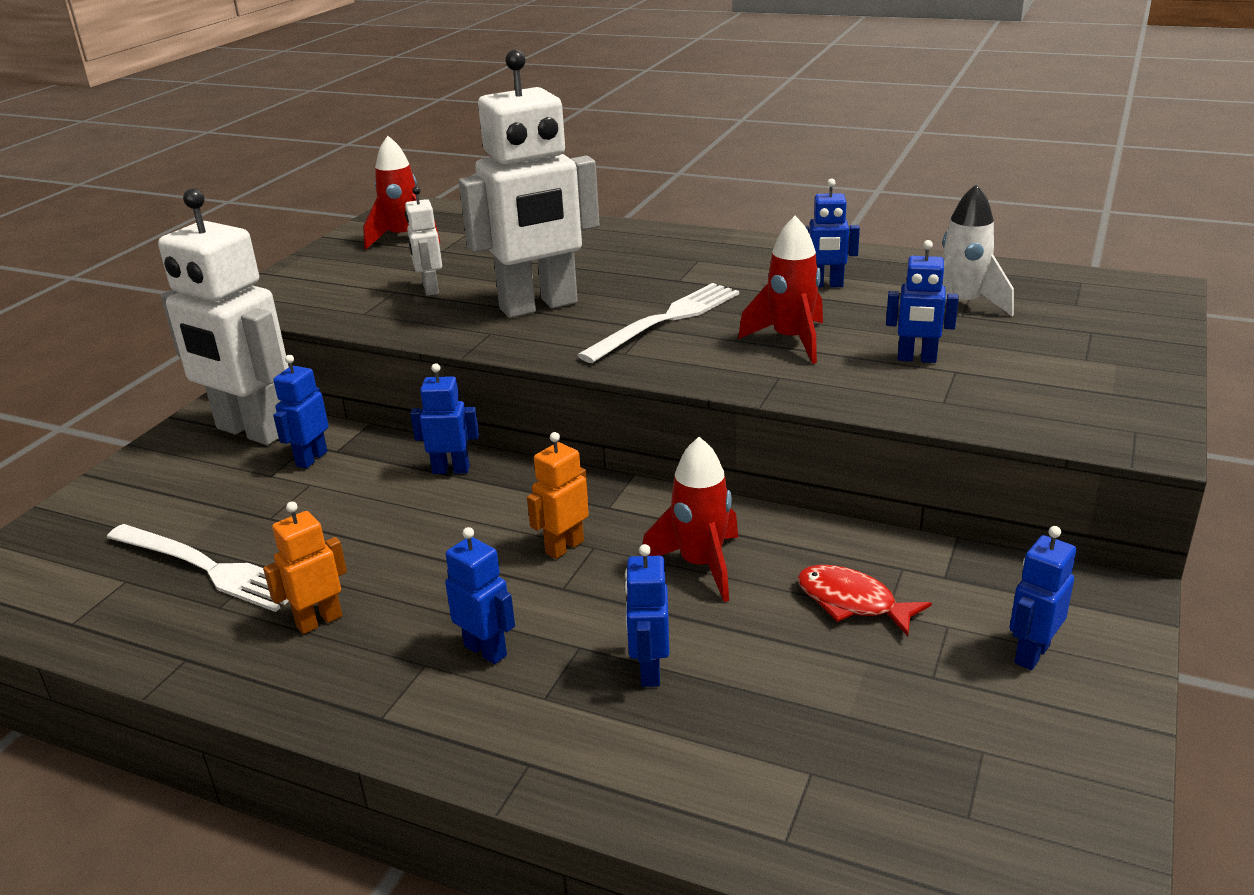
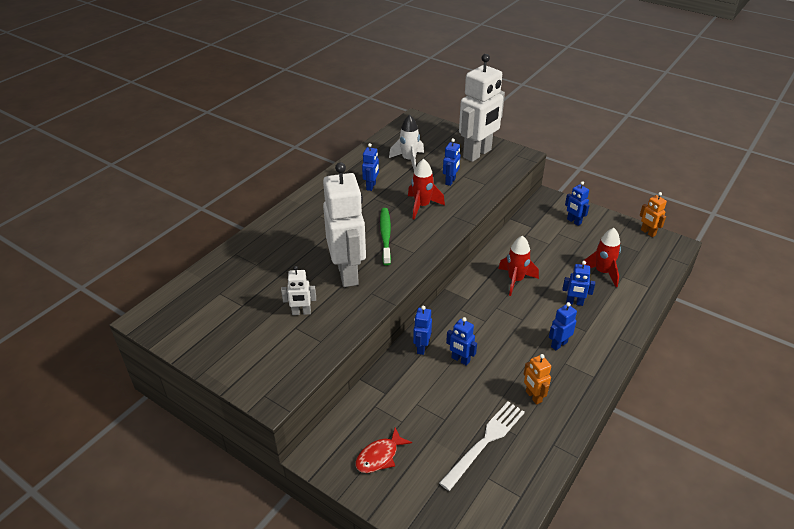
camera: 80 degrees left, 10 degrees up
white robot [158,188,289,445] -> white robot moved to [459,54,505,162]
blue robot [273,355,329,469] -> blue robot moved to [446,317,477,366]
red rocket [363,136,440,249] -> red rocket moved to [581,228,621,287]
orange robot [527,432,589,559] -> orange robot moved to [640,192,667,237]
white fork [577,283,739,363] -> green toothbrush [380,208,391,265]
red fish [797,565,932,636] -> red fish moved to [355,427,412,473]

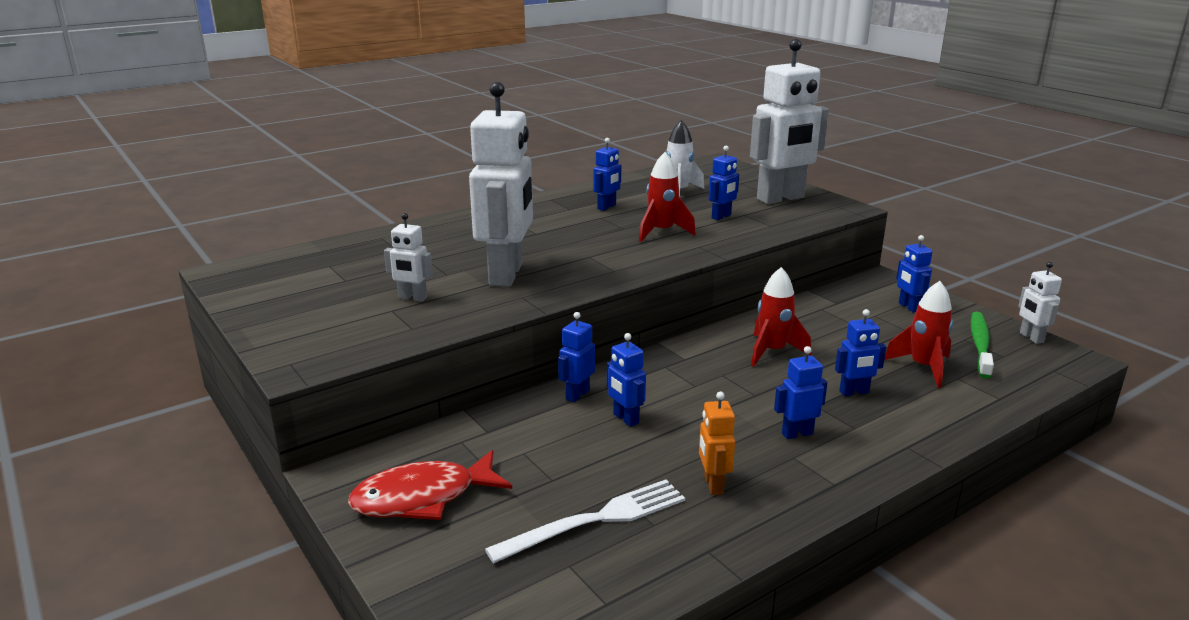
camera: 20 degrees right, 15 degrees down
red fish [355,427,412,473] -> red fish [348,450,512,520], size x1.56
green toothbrush [380,208,391,265] -> green toothbrush moved to [971,312,994,379]
blue robot [562,261,595,306] -> blue robot turned 45 degrees counterclockwise [835,309,886,396]
orange robot [640,192,667,237] -> white robot [1018,262,1062,344]

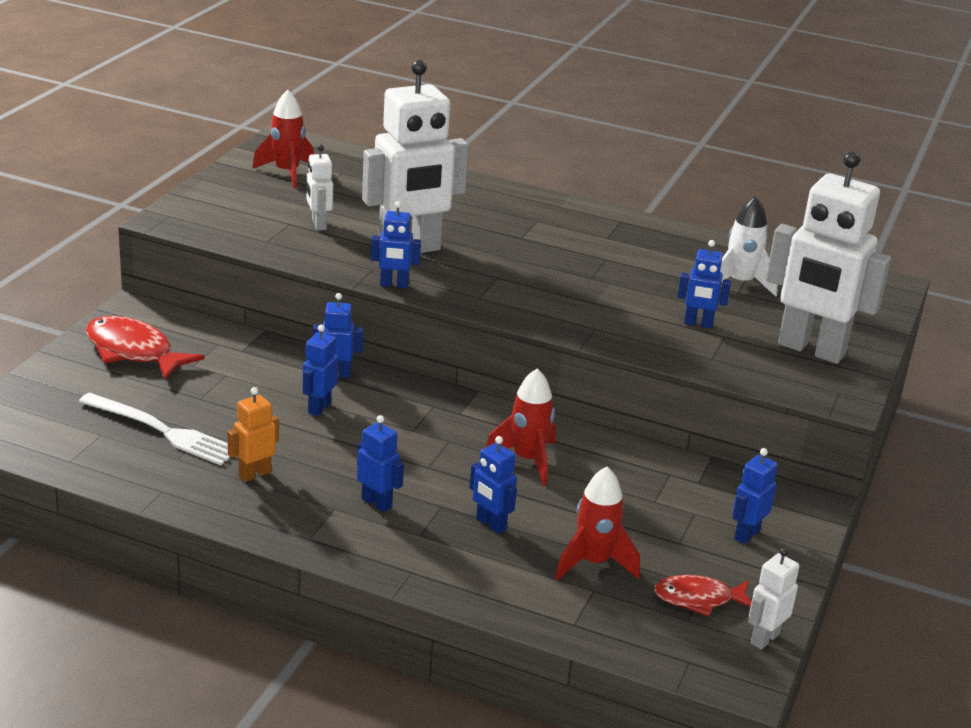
camera: 55 degrees right, 5 degrees up
blue robot [593,138,621,211] -> blue robot moved to [371,201,421,288]
red rocket [639,152,696,242] -> red rocket moved to [252,90,314,189]
green toothbrush [971,312,994,379] -> red fish [654,575,752,617]

